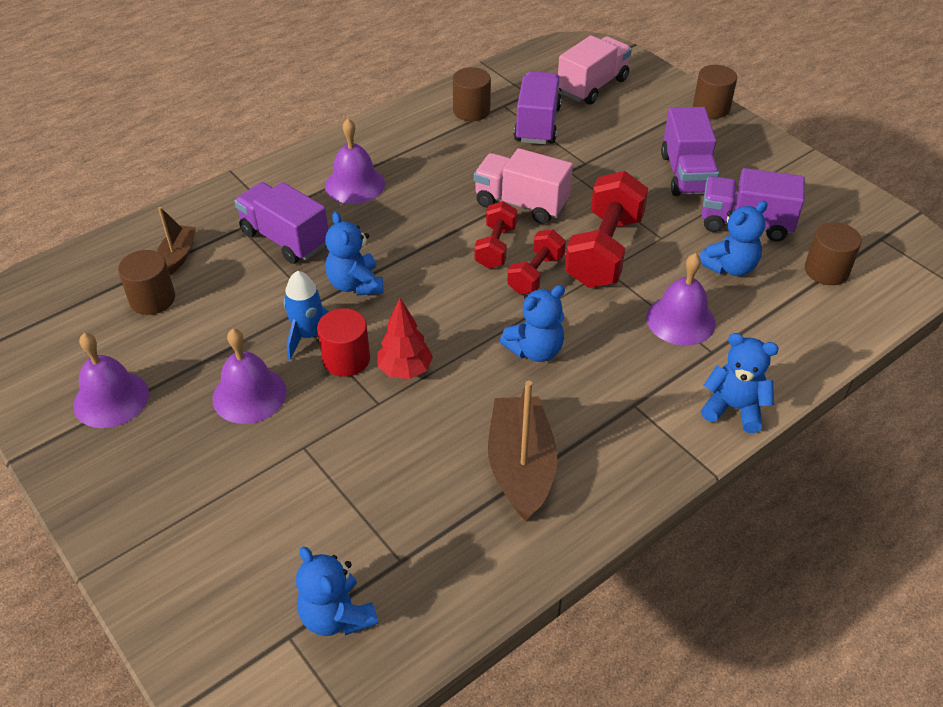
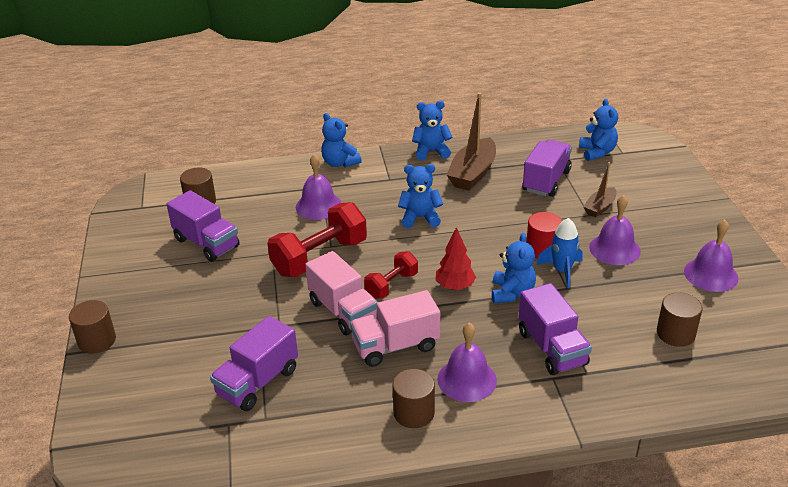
camera: 150 degrees left, 10 degrees down
brown boat [157,207,196,275] -> brown boat moved to [584,162,617,217]
red tree [377,298,433,379] -> red tree moved to [435,227,476,290]
brown cylinder [453,67,491,121] -> brown cylinder moved to [392,369,435,428]
red dumbbell [507,229,566,294] -> none
pink truck [558,35,632,105] -> pink truck moved to [350,290,440,367]
purple truck [661,107,719,196] -> purple truck moved to [523,140,572,197]
blue teddy bear [699,201,768,276] -> blue teddy bear moved to [412,101,452,161]

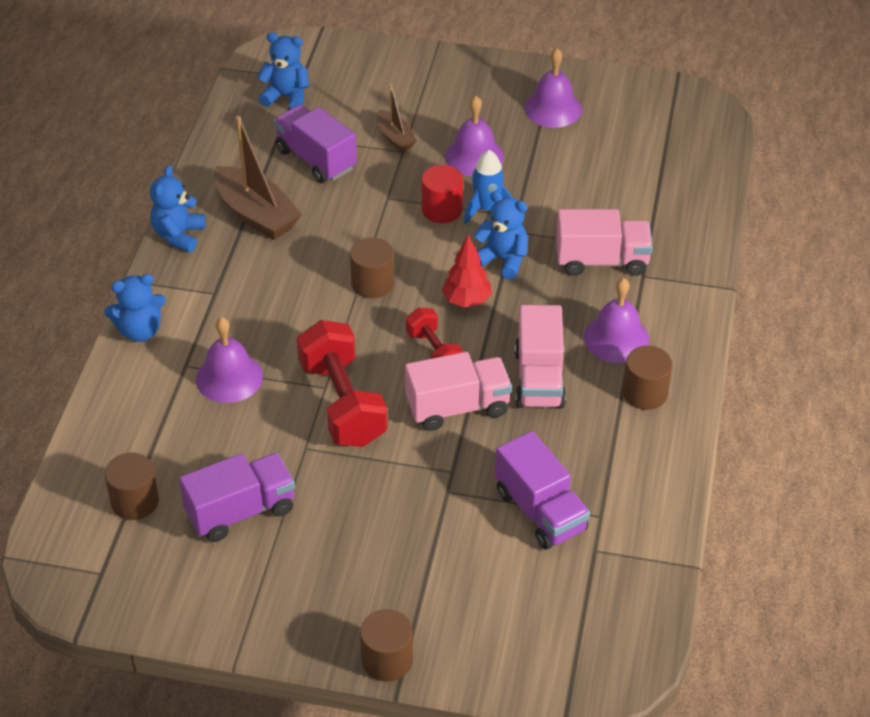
camera: 70 degrees left, 10 degrees up
blue teddy bear [398,164,443,228] -> none
purple truck [519,283,592,375] -> pink truck [556,209,653,276]
brown cylinder [657,292,702,347] -> brown cylinder moved to [350,238,394,298]

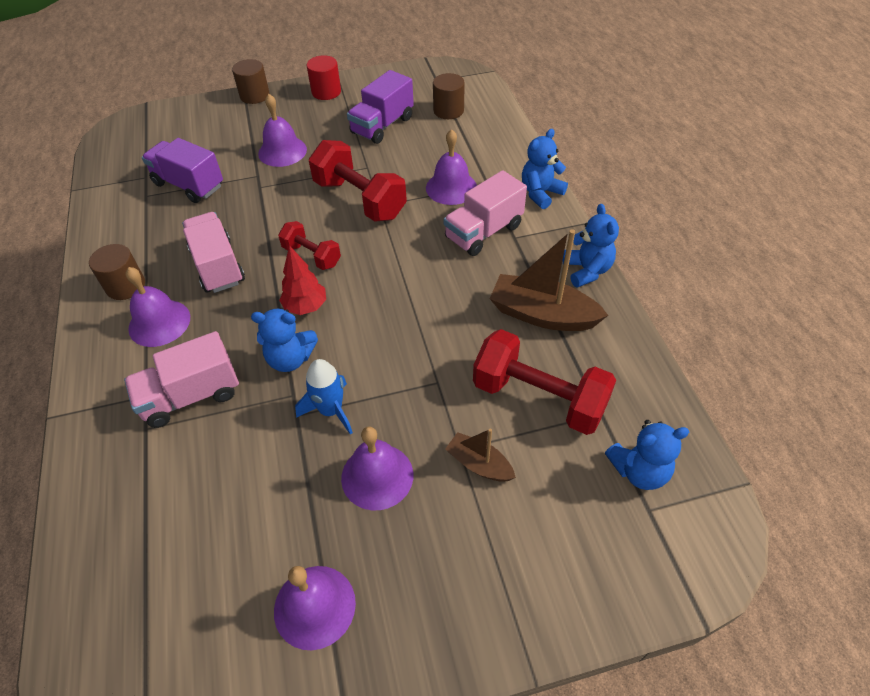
camera: 155 degrees right, 5 degrees up
purple truck [274,105,357,183] -> red dumbbell [473,329,616,435]
brown cylinder [350,238,394,298] -> none
pink truck [405,352,512,431] -> pink truck moved to [444,170,527,256]
red cylinder [422,165,463,223] -> red cylinder moved to [307,55,341,100]
none -> purple bell [258,94,307,167]

